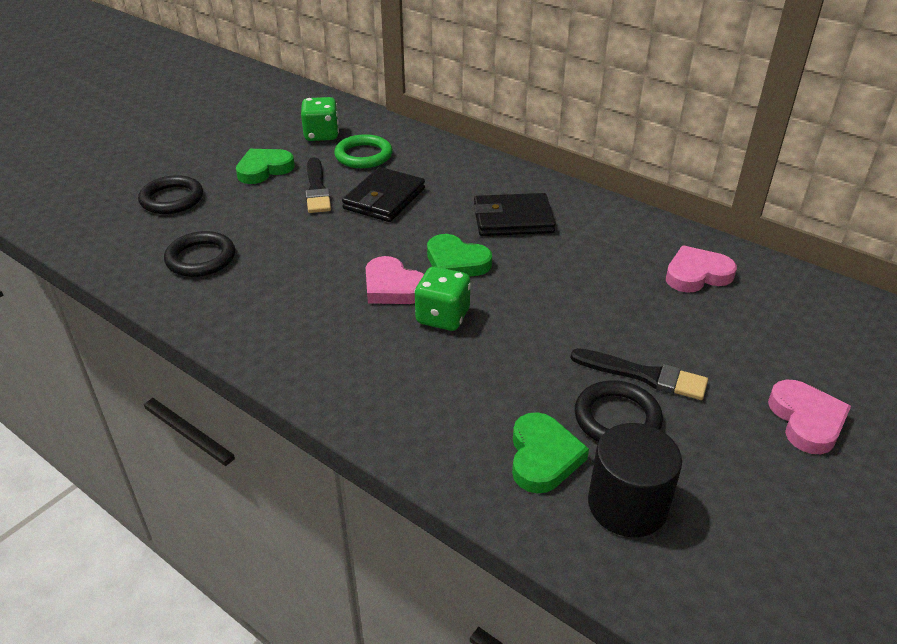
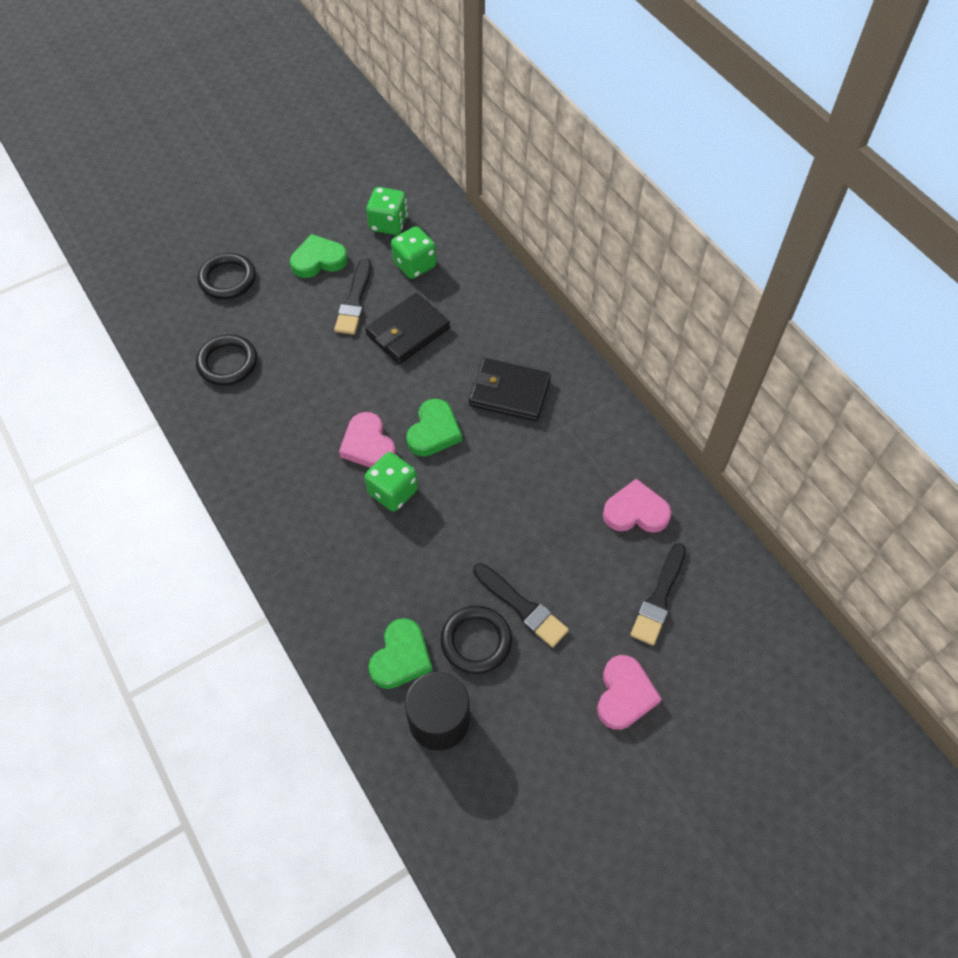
camera: 20 degrees right, 20 degrees up
green ring [334,134,393,168] -> green dice [391,226,436,279]
green heart [427,234,492,277] -> green heart turned 120 degrees counterclockwise [406,399,462,456]
none -> black brush [630,543,686,645]

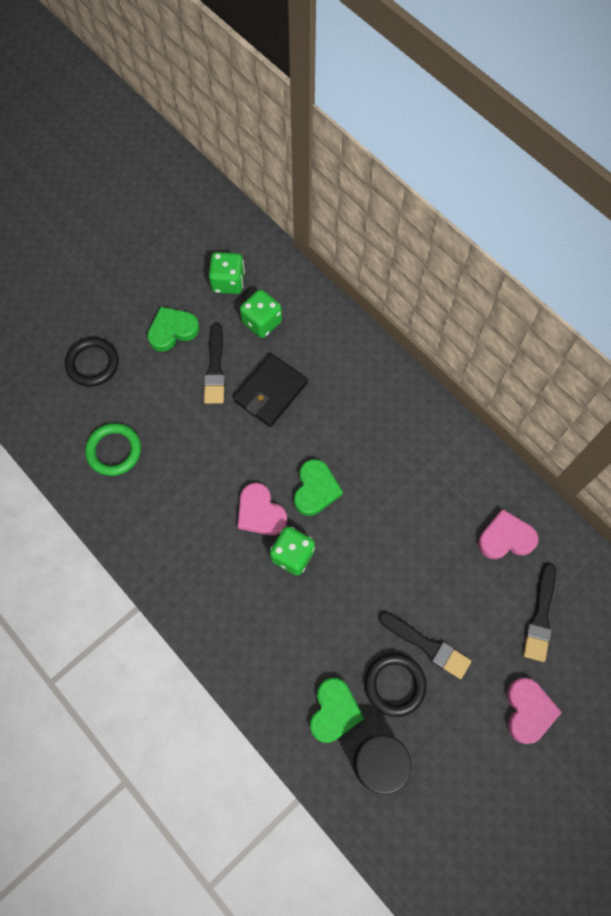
camera: 10 degrees left, 10 degrees up
black ring [196,334,257,386] -> green ring [85,423,141,476]
black wallet [469,358,551,421] -> none

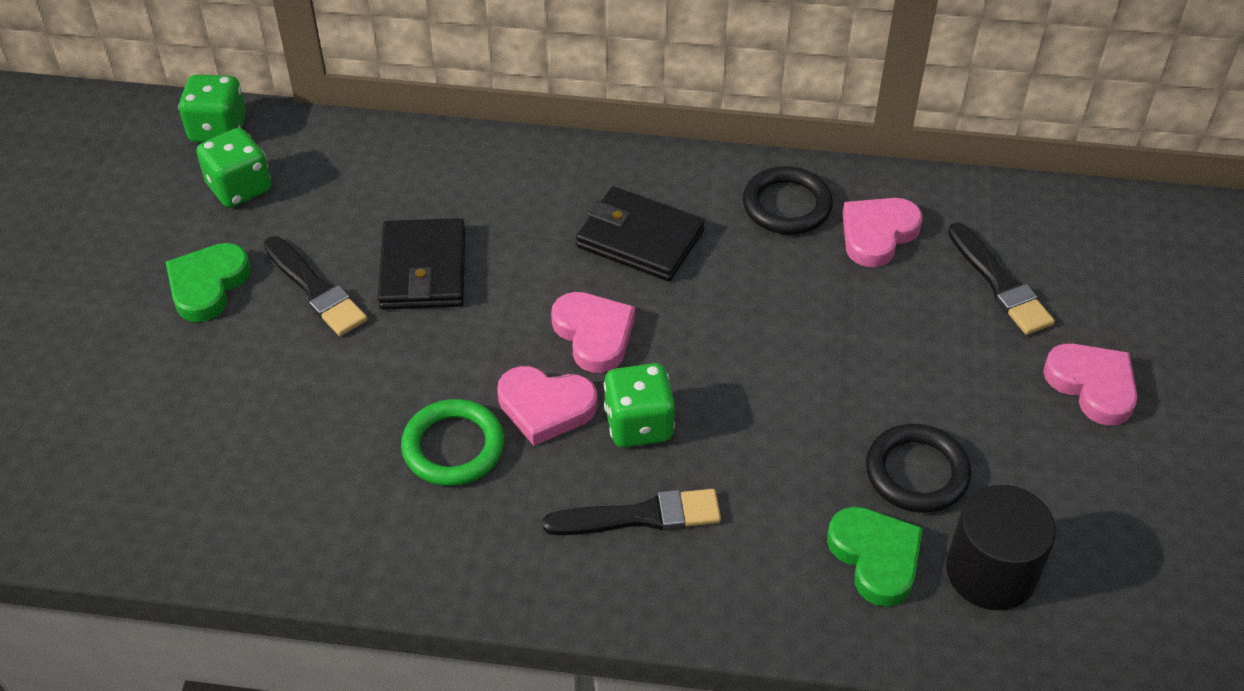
camera: 40 degrees left, 20 degrees down
black ring [65,337,119,387] -> black ring moved to [743,166,833,234]
green ring [85,423,141,476] -> green ring moved to [401,399,505,486]
green dice [240,289,282,338] -> green dice moved to [178,75,246,143]
green heart [294,459,343,516] -> pink heart [551,292,635,373]
black brush [378,612,471,679] -> black brush moved to [543,489,721,535]
none -> black wallet [576,187,705,281]

